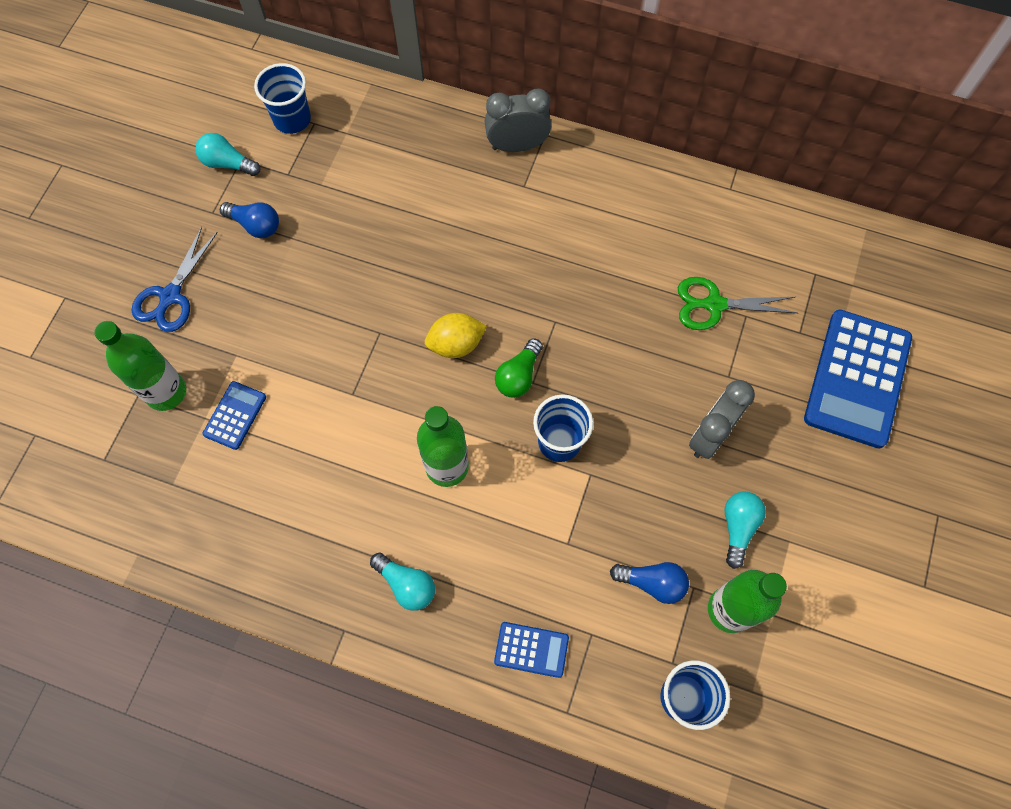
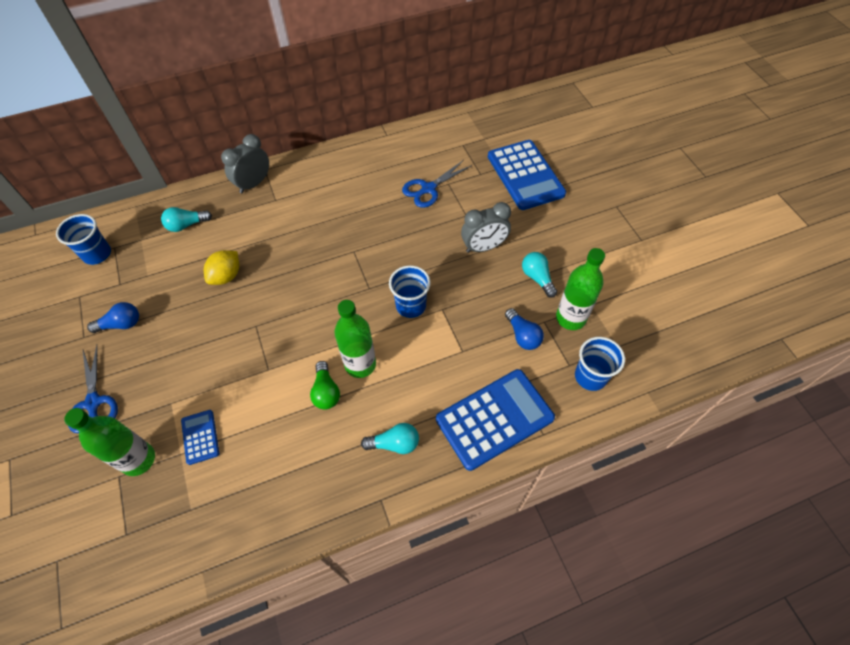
camera: 40 degrees left, 10 degrees down
turquoise light bulb [195,133,260,176] -> turquoise light bulb moved to [161,207,212,232]
yellow lemon [425,313,487,358] -> yellow lemon moved to [204,250,239,285]
blue calculator [494,622,569,678] -> blue calculator [436,369,555,471], size x2.09
green light bulb [495,338,543,398] -> green light bulb moved to [310,361,340,410]
blue light bulb [610,562,689,604] -> blue light bulb turned 90 degrees clockwise [505,308,544,350]
green scissors [678,277,797,330] -> blue scissors [402,160,472,208]
grey clock [689,380,755,459] -> grey clock turned 105 degrees counterclockwise [461,202,511,253]

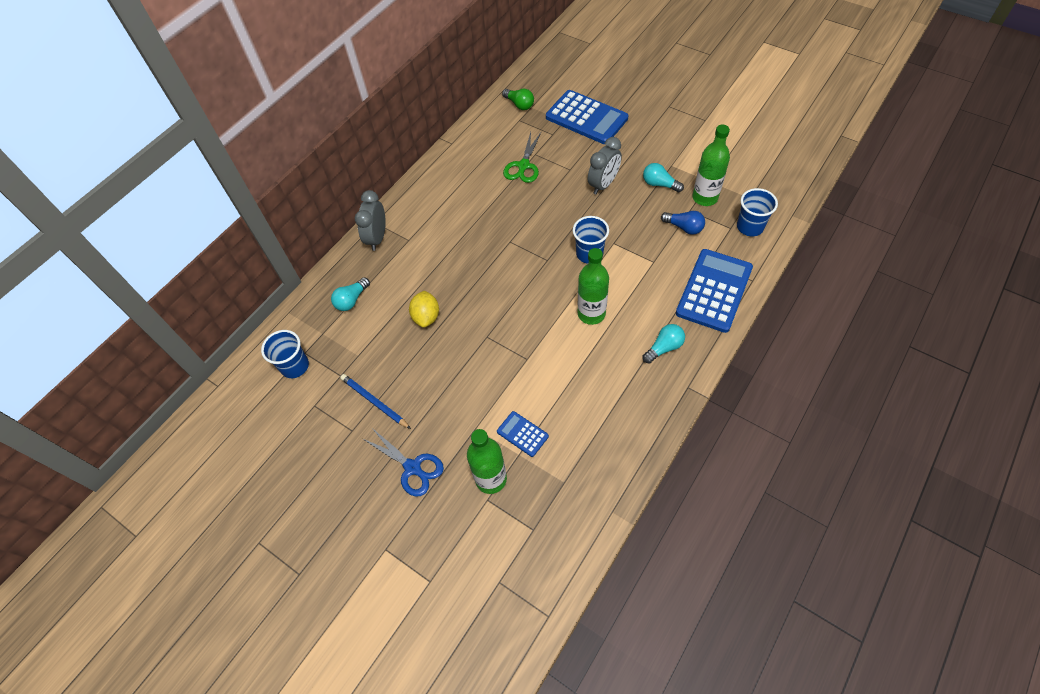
camera: 30 degrees left, 0 degrees up
blue light bulb [87,302,139,333] -> blue pencil [340,374,411,429]
green light bulb [310,361,340,410] -> green light bulb moved to [502,89,534,110]
blue scissors [402,160,472,208] -> green scissors [503,132,541,183]

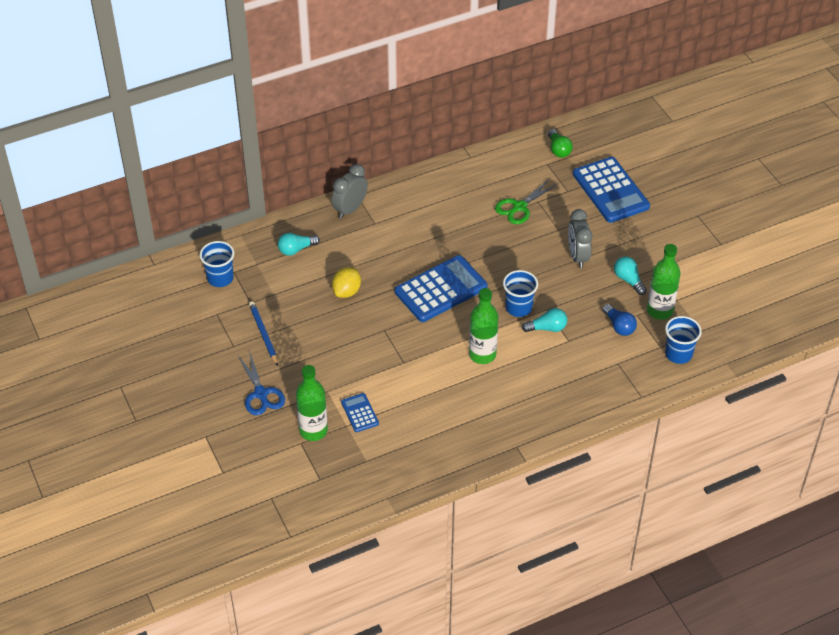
camera: 25 degrees right, 10 degrees down
grey clock [588,137,622,194] -> grey clock turned 105 degrees clockwise [568,209,592,268]
turquoise light bulb [642,324,685,364] -> turquoise light bulb moved to [522,308,567,332]
blue calculator [676,249,753,333] -> blue calculator moved to [395,255,487,322]

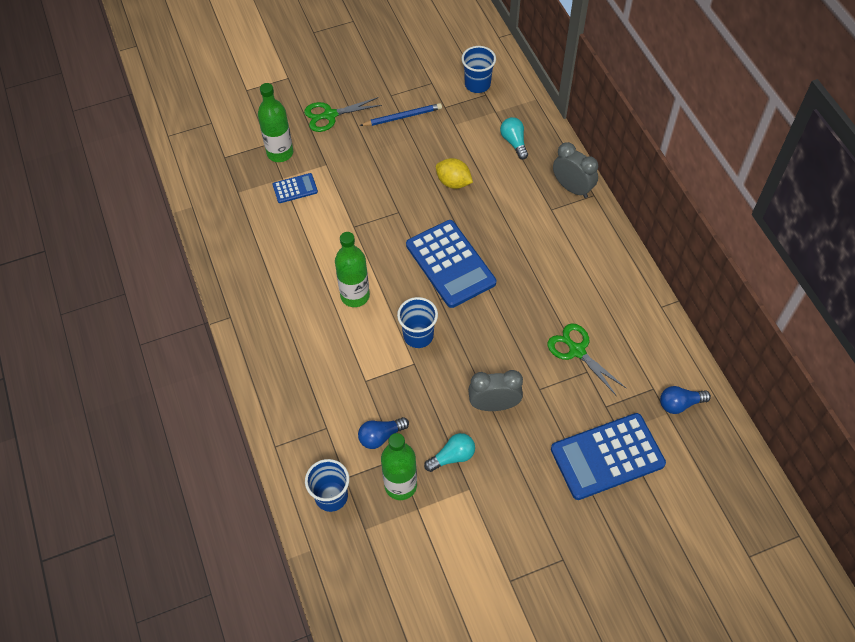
camera: 95 degrees right, 10 degrees up
blue scissors [238,351,285,415] -> green scissors [304,97,382,132]
turquoise light bulb [522,308,567,332] -> none
green light bulb [548,129,573,158] -> blue light bulb [660,386,711,414]

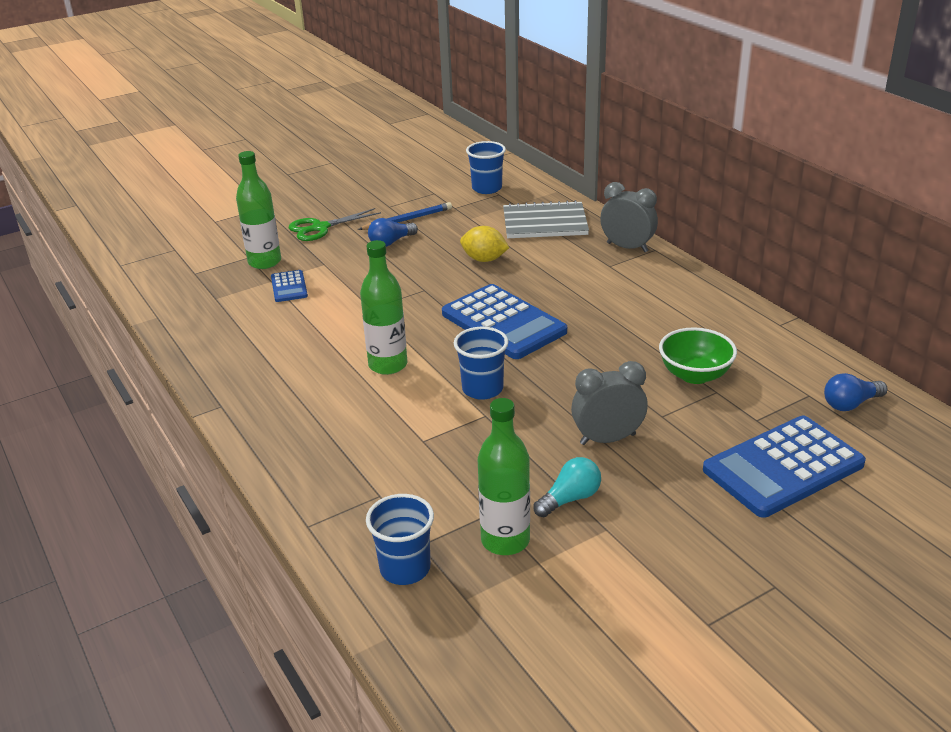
camera: 10 degrees left, 25 degrees down
blue calculator [273,173,318,203] -> blue calculator turned 105 degrees clockwise [271,270,308,302]
blue light bulb [358,417,409,449] -> blue light bulb moved to [368,218,418,247]
turquoise light bulb [500,117,528,159] -> grey notebook [503,200,589,238]
green scissors [548,323,626,395] -> green bowl [659,327,737,384]

